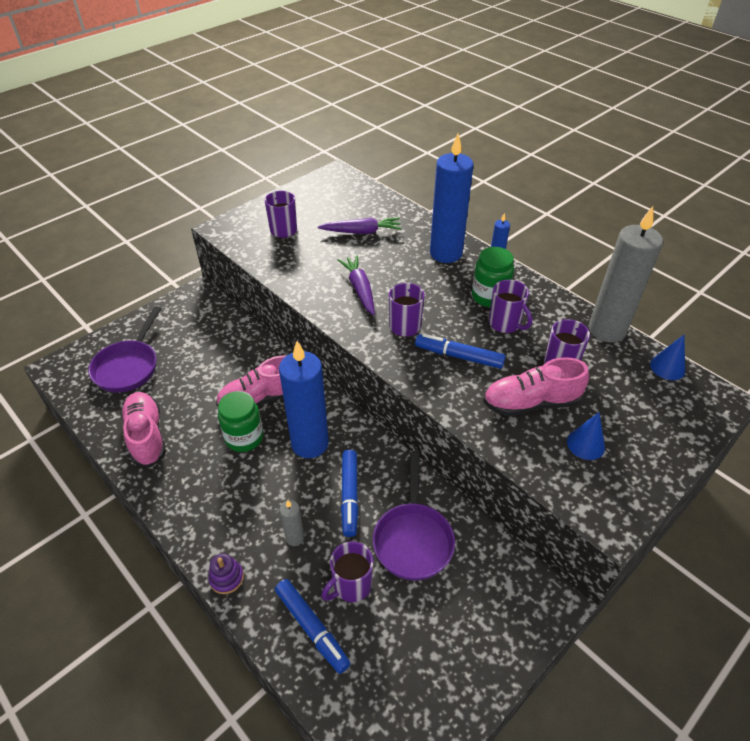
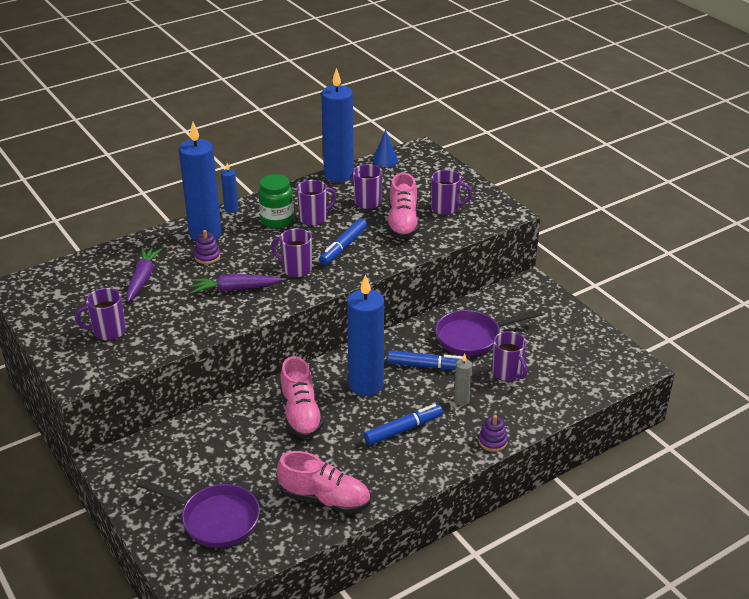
camera: 80 degrees left, 10 degrees down
pink shoe [121,392,166,467] -> pink shoe turned 150 degrees counterclockwise [277,451,370,513]
green jar [218,391,263,452] -> none
blue marker [275,579,351,674] -> blue marker moved to [364,404,443,445]
purple pan [373,452,455,581] -> purple pan turned 150 degrees clockwise [435,309,542,356]
blue cone [567,412,605,460] -> purple mug [431,170,472,215]
grey candle [589,206,663,343] -> blue candle [321,68,354,182]
none -> purple stacking toy [194,230,220,264]

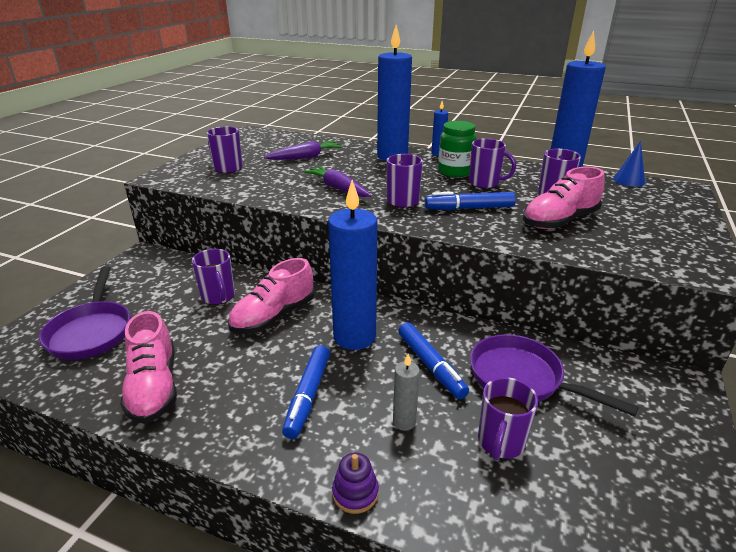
camera: 55 degrees right, 5 degrees down
purple stacking toy [194,230,220,264] -> none
blue marker [364,404,443,445] -> blue marker turned 75 degrees clockwise [282,345,330,439]
purple mug [431,170,472,215] -> purple mug moved to [192,249,235,305]

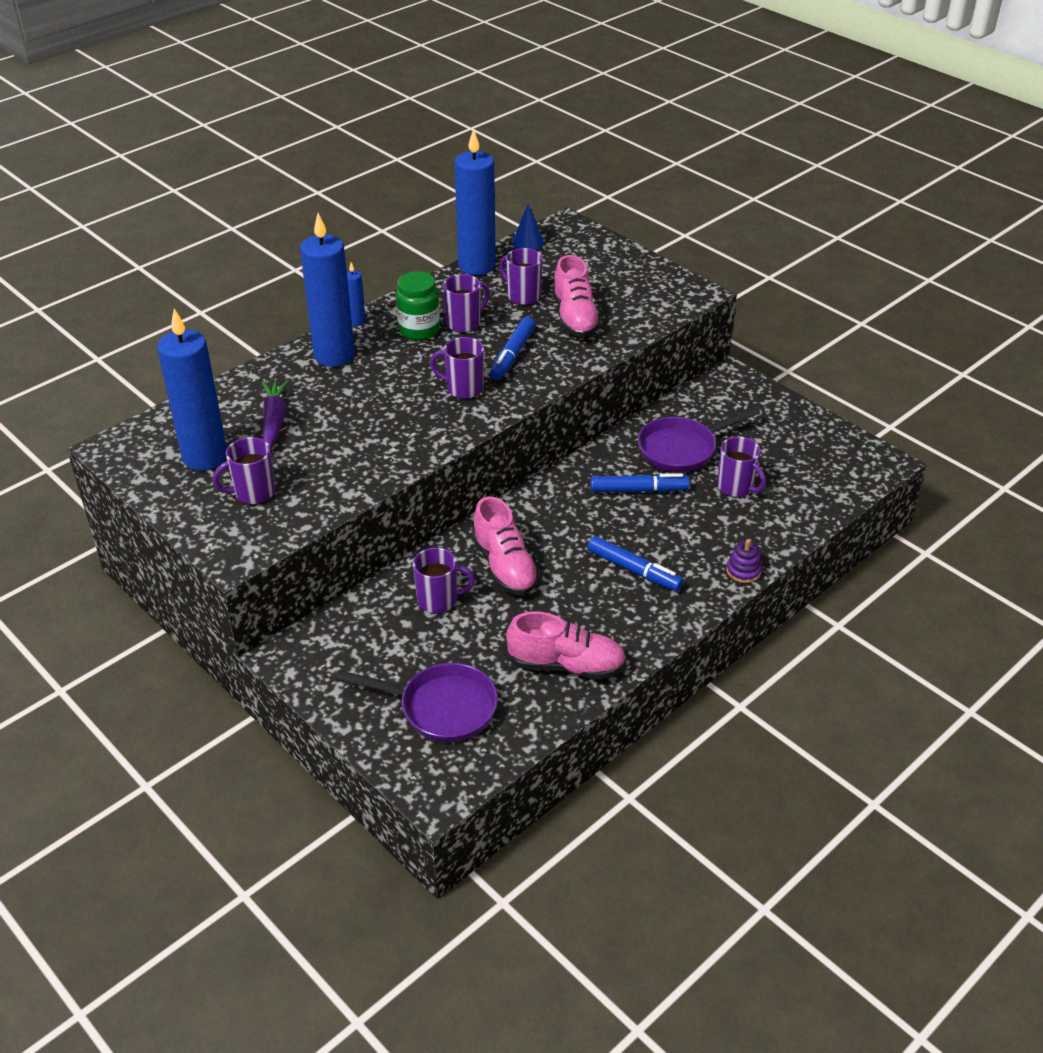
camera: 65 degrees left, 10 degrees up
purple carrot [302,166,371,197] -> none
blue candle [328,180,377,350] -> blue candle moved to [157,309,227,471]
grey candle [393,354,420,431] -> none

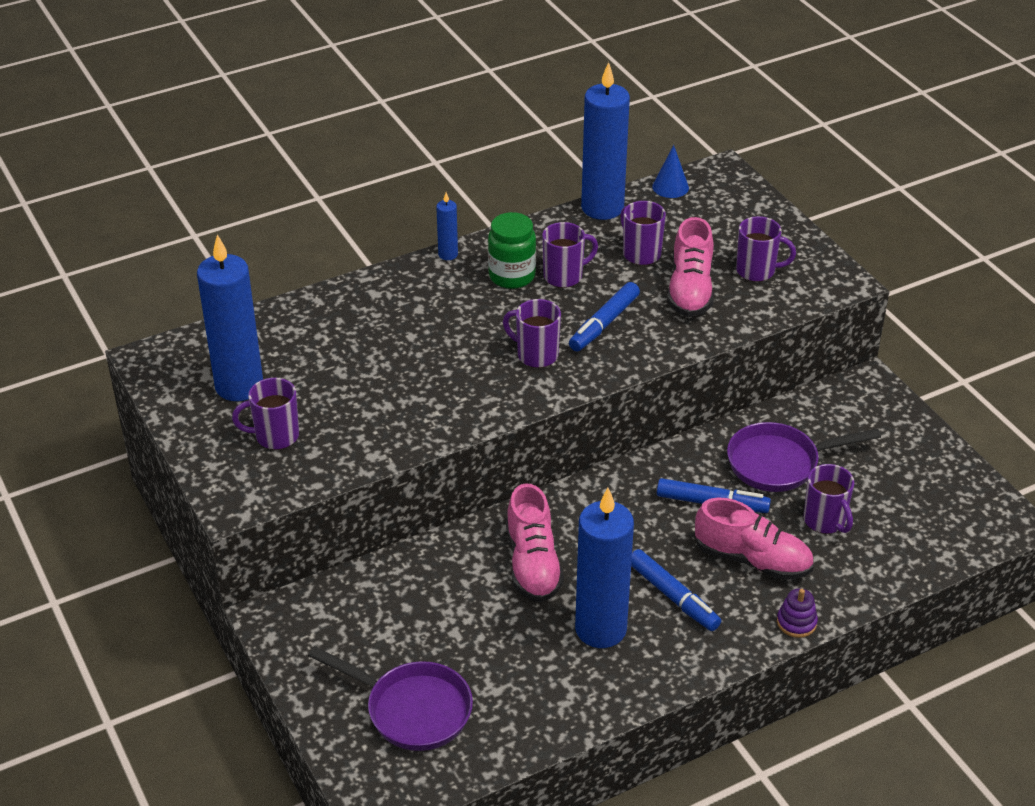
camera: 15 degrees right, 0 degrees up
purple carrot [262,380,289,449] -> none
blue candle [300,213,355,367] -> blue candle moved to [575,488,634,648]
purple mug [413,548,475,614] -> purple mug moved to [736,216,796,282]
pink shoe [506,611,626,679] -> pink shoe moved to [695,498,814,580]

